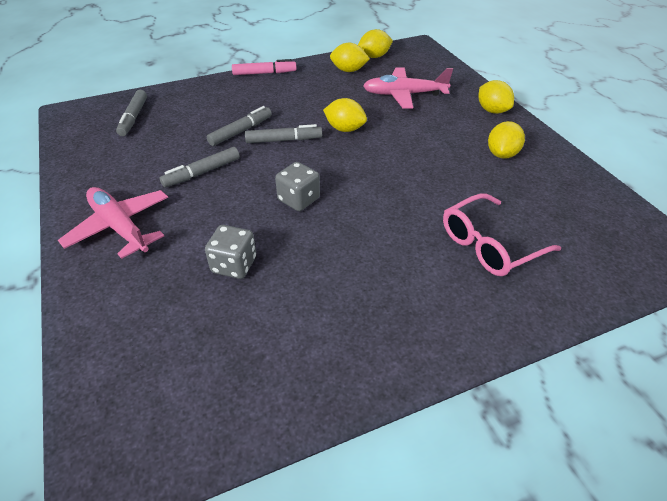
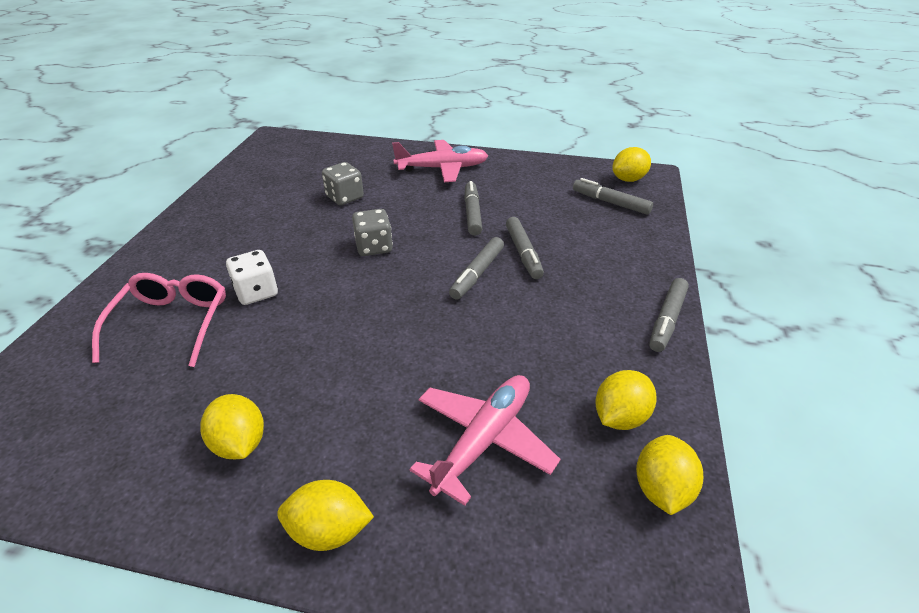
camera: 125 degrees right, 5 degrees down
pink marker [232,59,297,75] -> grey marker [649,278,689,352]
yellow lemon [323,98,367,132] -> yellow lemon moved to [612,147,651,182]
none -> white dice [226,250,278,305]

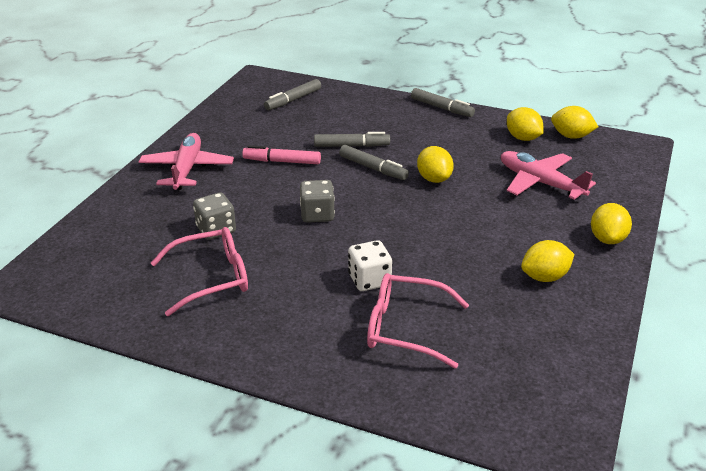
camera: 80 degrees left, 5 degrees down
grey marker [464,181,482,236] -> pink marker [242,145,321,164]
yellow lemon [612,147,651,182] -> yellow lemon moved to [417,146,454,183]
none -> pink glasses [151,227,248,316]

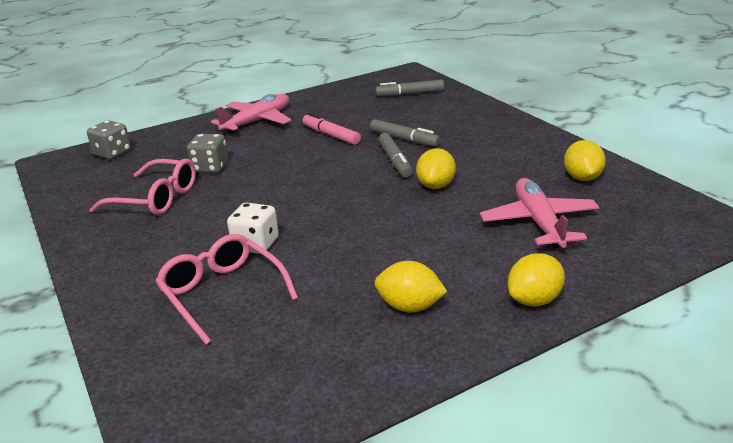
camera: 40 degrees right, 5 degrees down
grey dice [300,180,335,223] -> grey dice moved to [87,120,131,159]
grey marker [411,88,475,117] -> none
yellow lemon [551,106,598,139] -> none

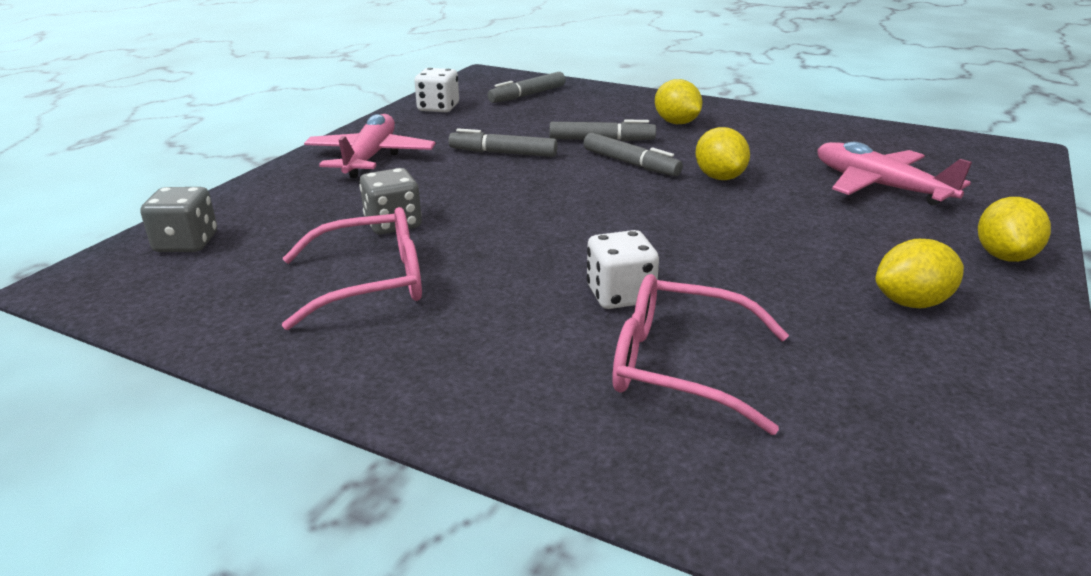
camera: 35 degrees left, 0 degrees up
pink marker [303,113,361,145] -> grey marker [448,128,557,157]
yellow lemon [564,140,606,181] -> yellow lemon moved to [655,79,703,124]
none -> white dice [414,68,459,112]

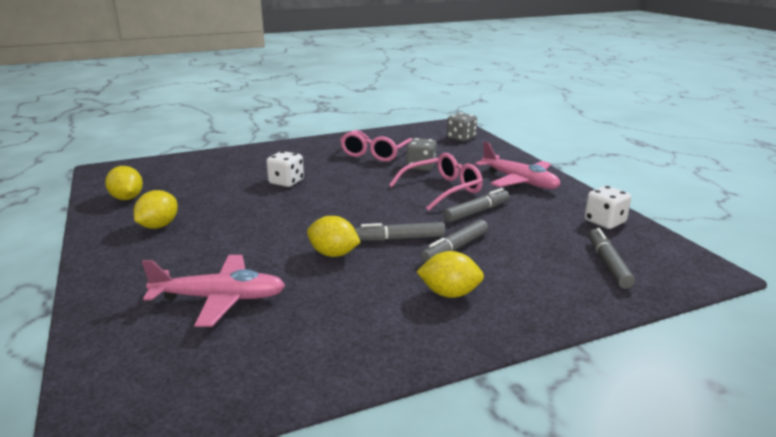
camera: 130 degrees right, 5 degrees down
pink glasses [612,274,789,435] -> pink glasses moved to [389,153,483,211]
yellow lemon [978,197,1051,262] -> yellow lemon moved to [105,166,143,200]

